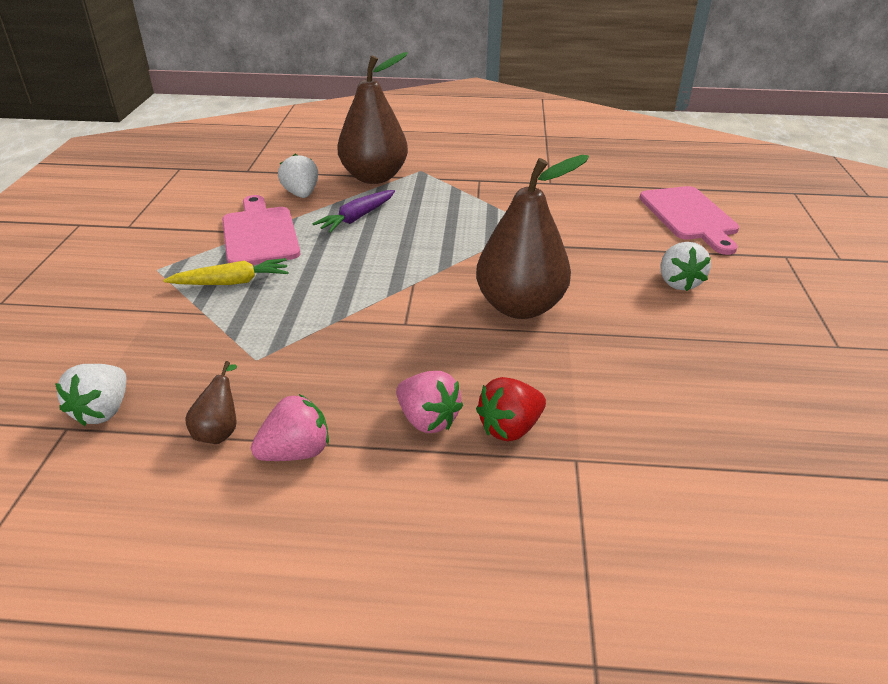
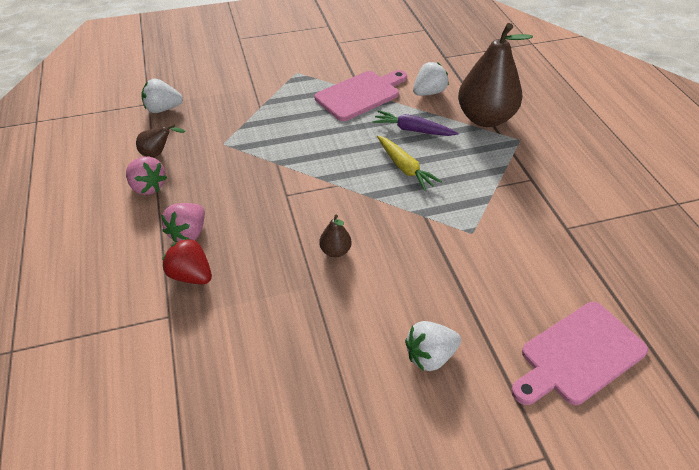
camera: 70 degrees right, 10 degrees up
yellow carrot [163,258,289,285] -> yellow carrot moved to [377,136,442,191]
brown pear [476,155,589,319] -> brown pear [320,215,352,257], size x0.42

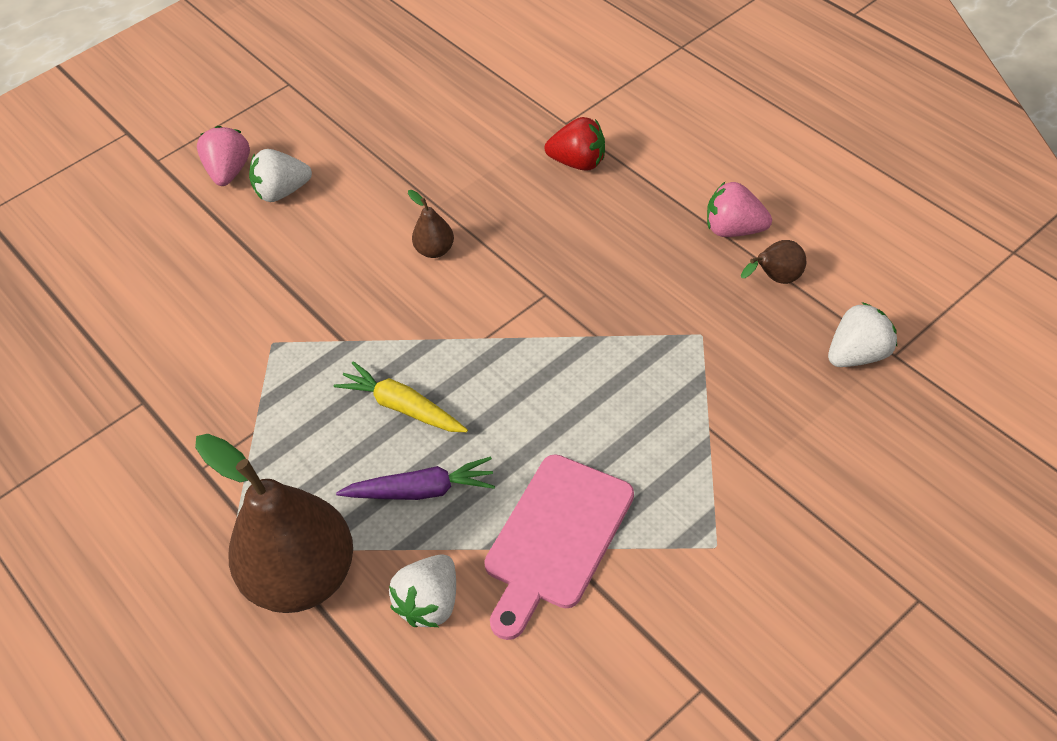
camera: 160 degrees right, 5 degrees up
pink strawberry [161,203,205,243] -> pink strawberry moved to [197,126,250,186]
white strawberry [405,321,461,371] -> white strawberry turned 150 degrees counterclockwise [249,149,312,202]
pink cutting board [511,302,648,405] -> none

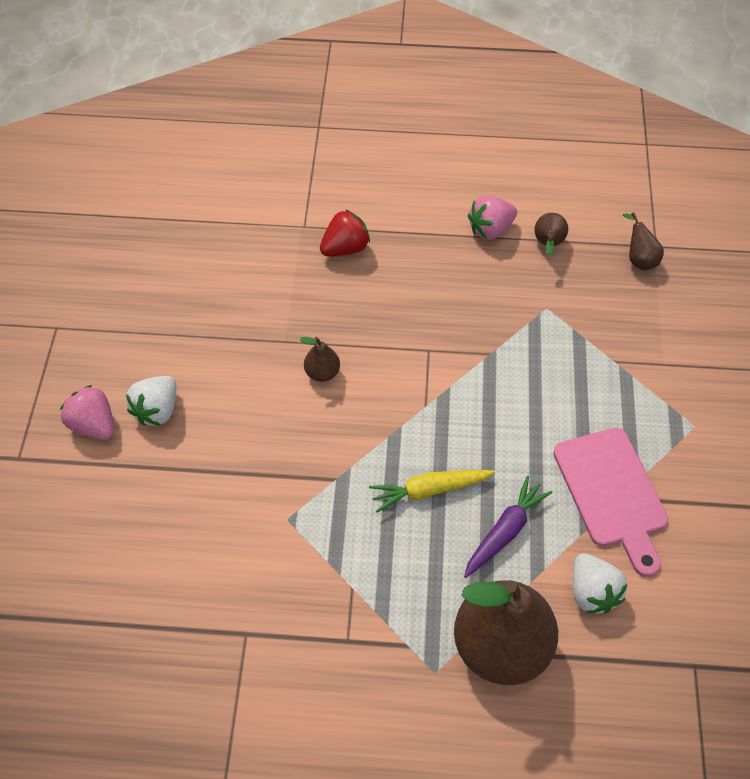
camera: 50 degrees left, 5 degrees up
white strawberry [828,302,897,367] -> brown pear [623,212,664,270]

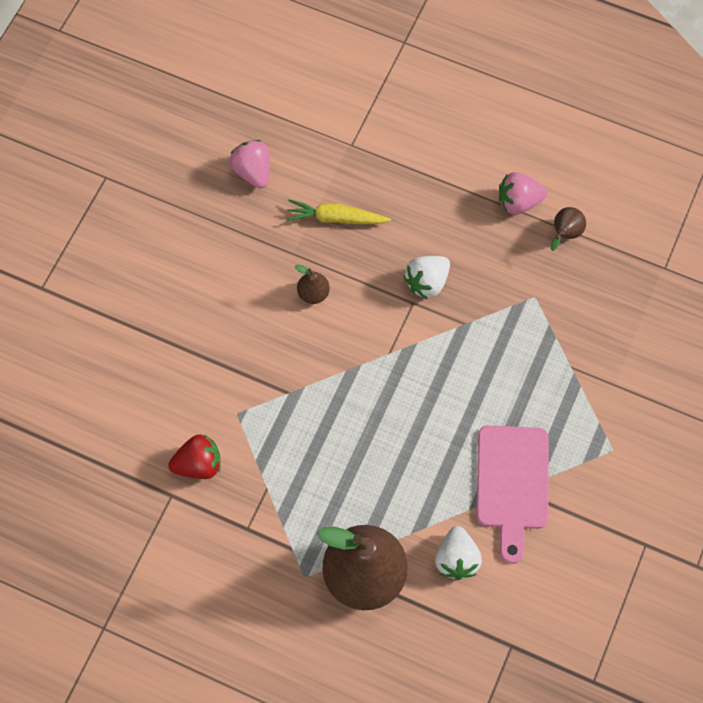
camera: 20 degrees right, 10 degrees up
pink strawberry [60,385,114,440] -> pink strawberry moved to [229,140,270,188]
white strawberry [126,376,176,426] -> white strawberry moved to [403,256,450,299]
red strawberry [320,209,370,257] -> red strawberry moved to [168,434,220,479]
yellow carrot [369,470,495,513] -> yellow carrot moved to [286,199,391,224]
purple carrot [464,475,552,578] -> none
brown pear [623,212,664,270] -> none

